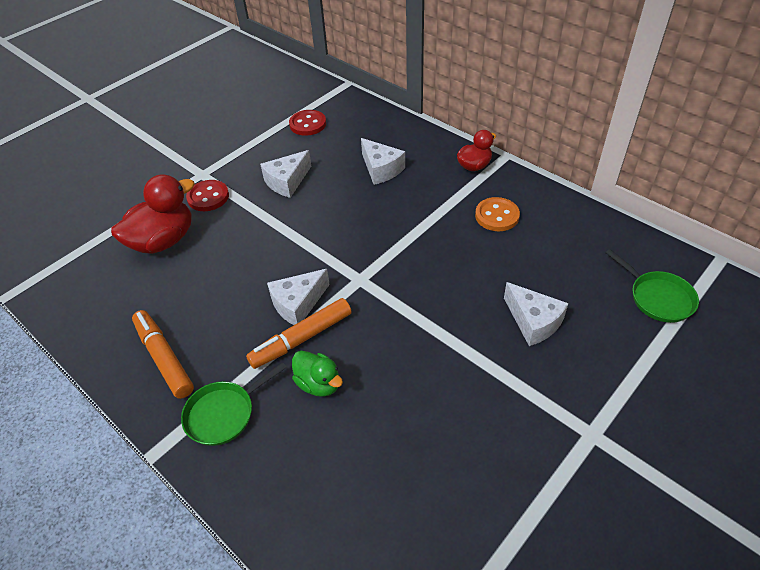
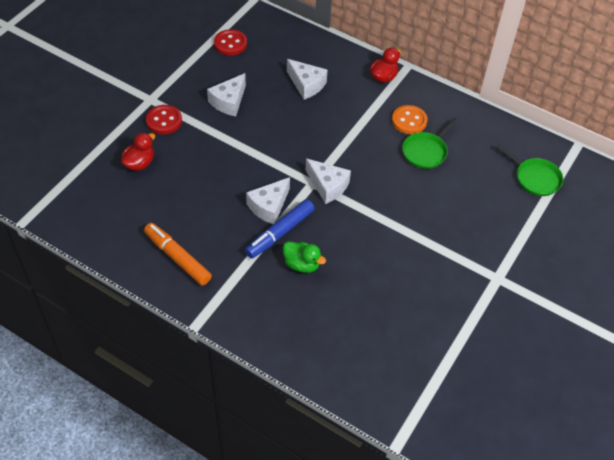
camera: 15 degrees left, 5 degrees up
red duck [111,174,195,254] -> red duck [121,133,155,171], size x0.58
green pan [181,362,287,446] -> green pan moved to [402,118,459,169]
orange marker [246,298,352,369] -> blue marker [245,199,314,259]
white cheese [504,282,569,346] -> white cheese moved to [305,158,351,204]

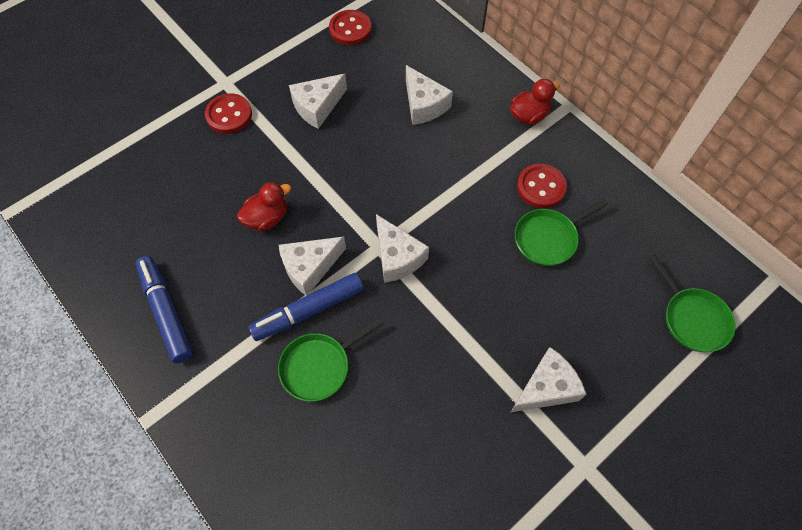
camera: 20 degrees right, 10 degrees up
red duck [121,133,155,171] -> red duck moved to [237,182,291,231]
orange marker [144,223,212,286] -> blue marker [136,256,193,363]
green duck [283,241,326,273] -> green pan [278,318,382,402]
orange button [392,105,428,134] -> red button [517,164,567,208]
none -> white cheese [511,347,586,412]

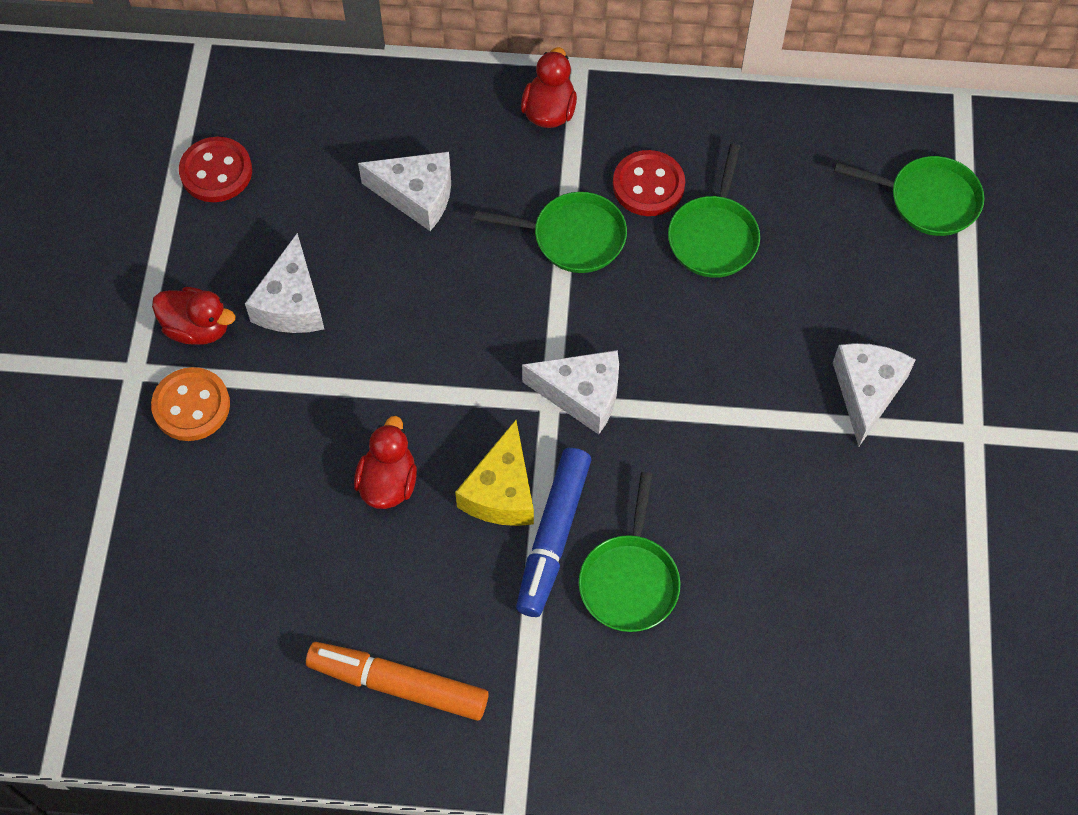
camera: 45 degrees left, 0 degrees up
blue marker [136,256,193,363] -> orange marker [306,642,489,721]
red button [205,93,252,134] -> orange button [151,367,230,441]
white cheese [279,237,346,296] -> yellow cheese [455,420,534,526]
none -> red duck [152,287,235,345]
none -> green pan [474,192,627,273]

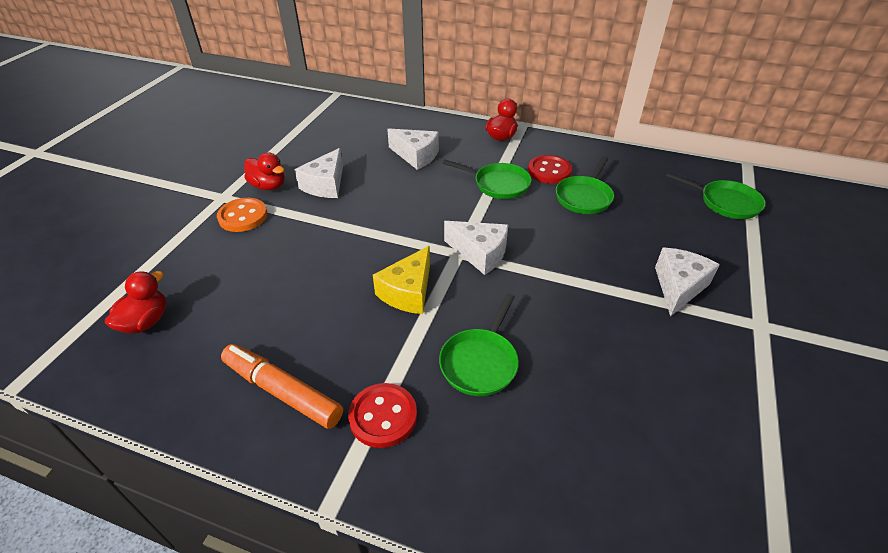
camera: 15 degrees right, 20 degrees down
red button [179,137,252,202] -> red button moved to [348,383,417,448]
red duck [354,416,417,509] -> red duck moved to [105,271,166,334]
blue marker [516,448,591,617] -> none

